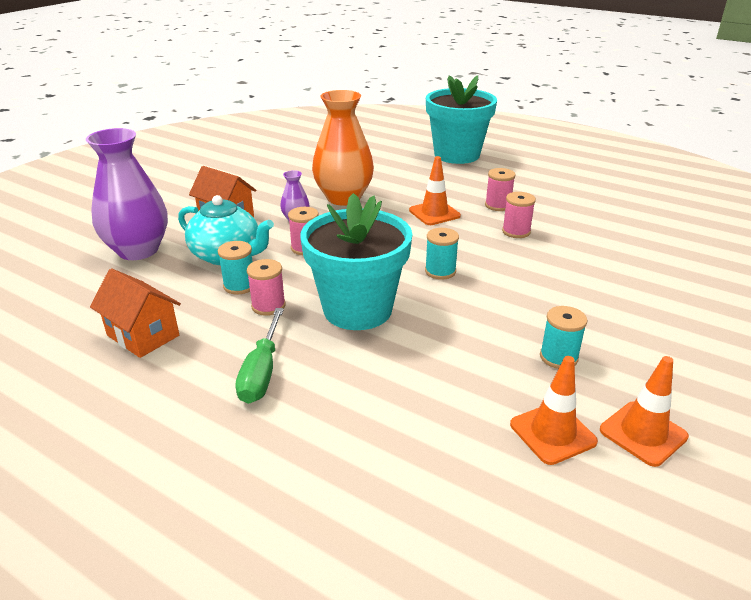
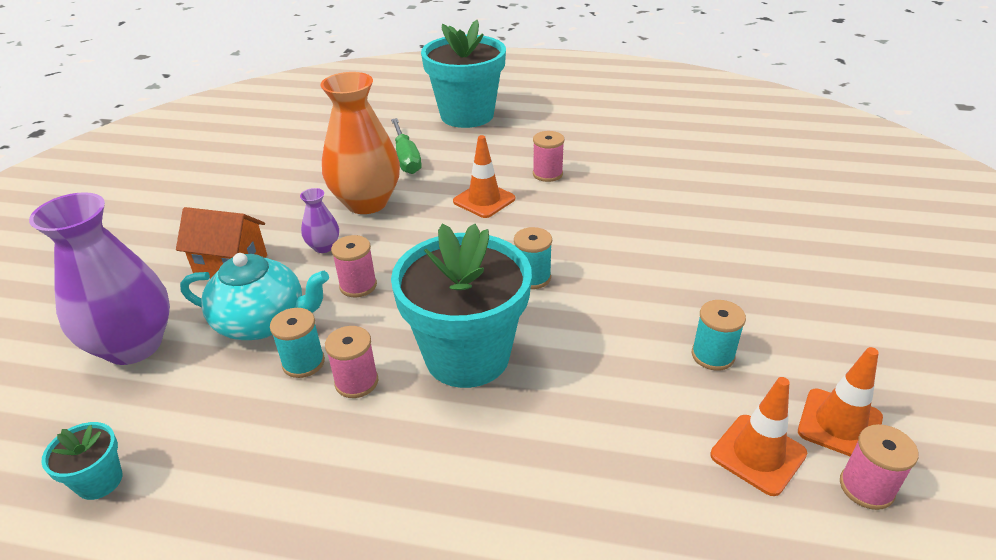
camera: 20 degrees left, 5 degrees up
orange house [90,268,181,358] -> none
green screwdriver [235,308,284,404] -> green screwdriver moved to [391,118,422,174]
pink spool [502,192,536,238] -> pink spool moved to [840,424,919,510]
none -> turquoise flower pot [41,422,122,500]

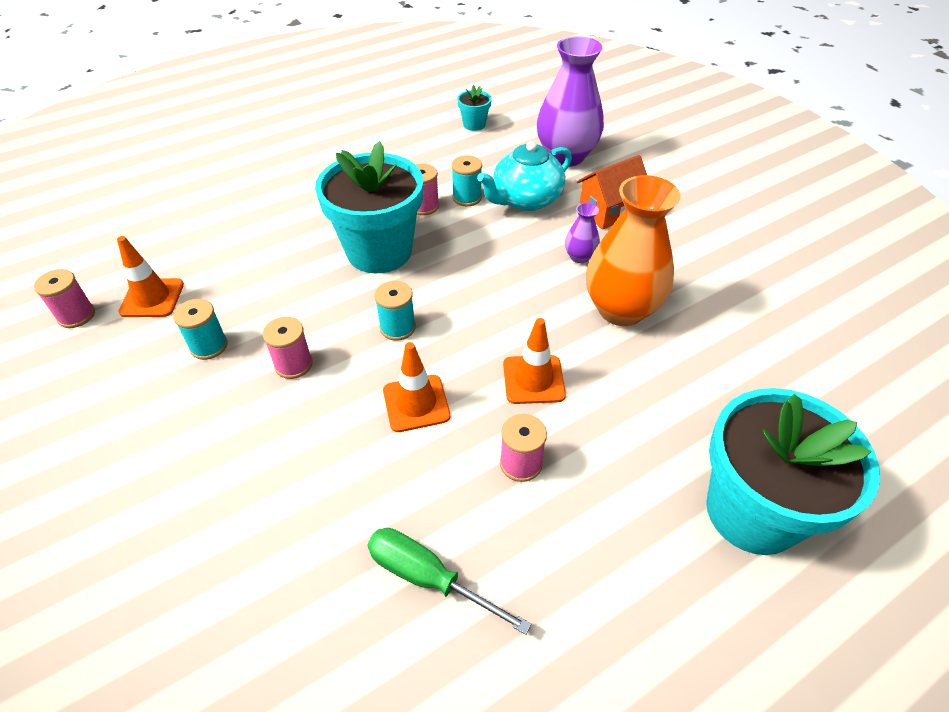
camera: 135 degrees right, 10 degrees up
pink spool [331,235,377,297] -> pink spool moved to [263,317,313,379]
green screwdriver [391,118,422,174] -> green screwdriver moved to [367,528,531,635]
orange traffic cone [798,347,883,457] -> orange traffic cone moved to [383,342,450,432]

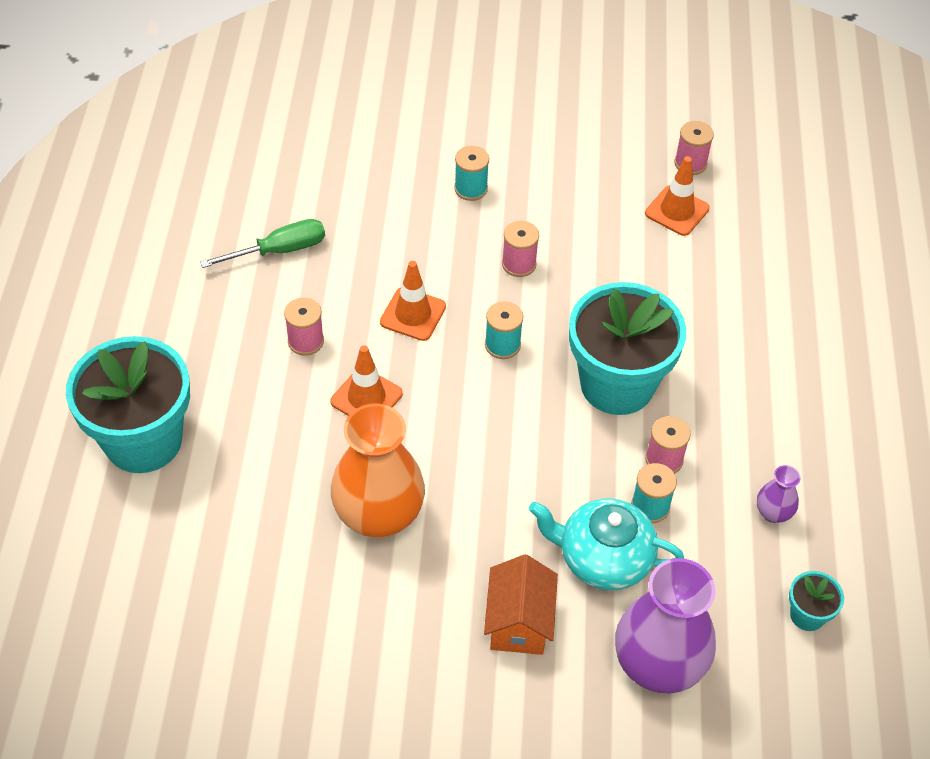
camera: 125 degrees right, 5 degrees up
turquoise spool [173,299,228,360] -> turquoise spool moved to [454,146,489,201]
turquoise teapot [477,141,572,211] -> turquoise teapot turned 75 degrees counterclockwise [529,498,684,591]
purple vase [565,203,600,263] -> purple vase moved to [757,465,801,523]

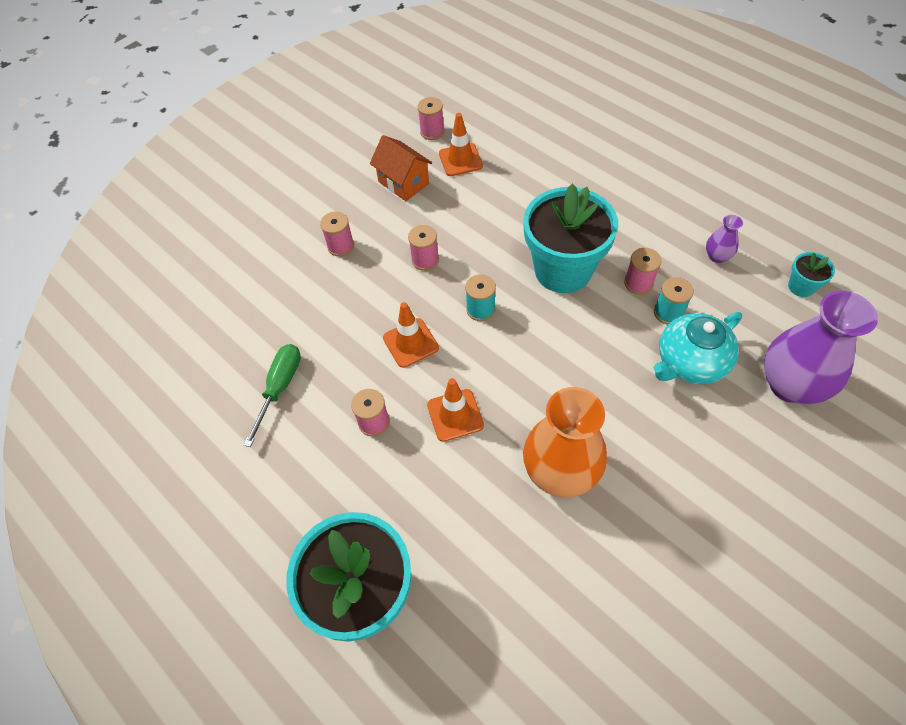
camera: 45 degrees left, 5 degrees up
turquoise spool [454,146,489,201] -> pink spool [320,211,354,257]
orange house [484,554,558,655] -> orange house moved to [370,135,432,201]

